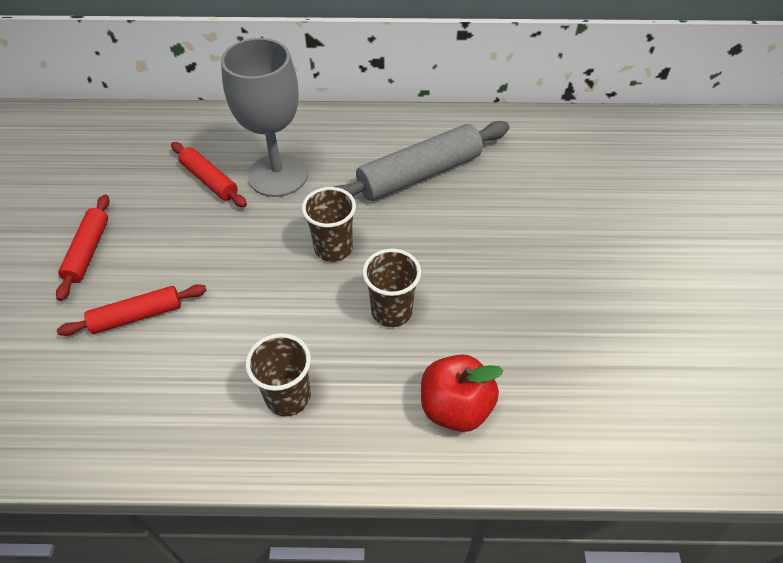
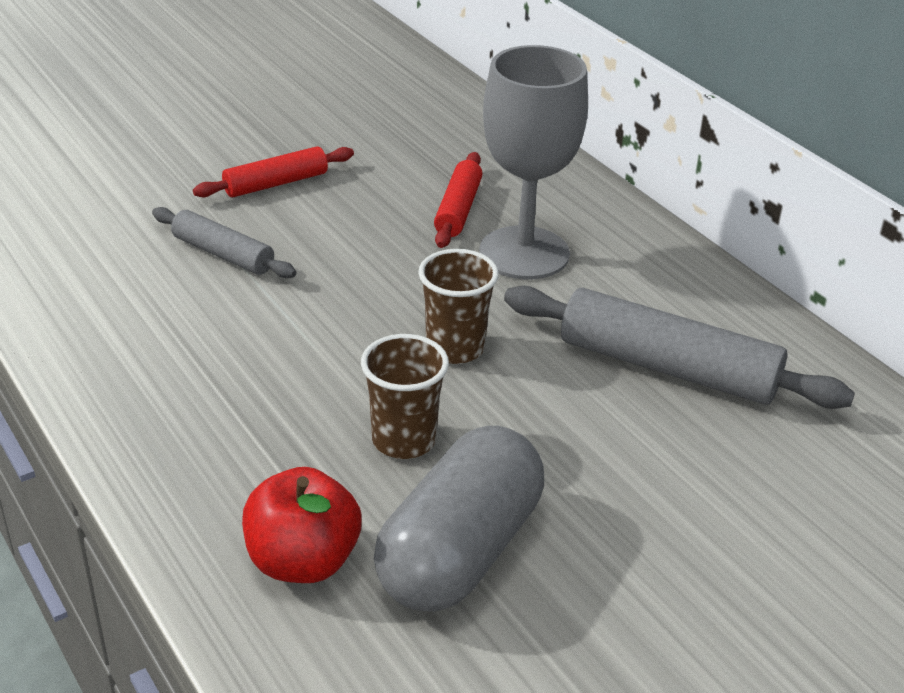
camera: 55 degrees right, 15 degrees down
red rolling pin [57,284,207,336] -> grey rolling pin [152,207,296,278]
brown cup [246,333,311,417] -> none
none -> grey capsule [374,426,544,612]

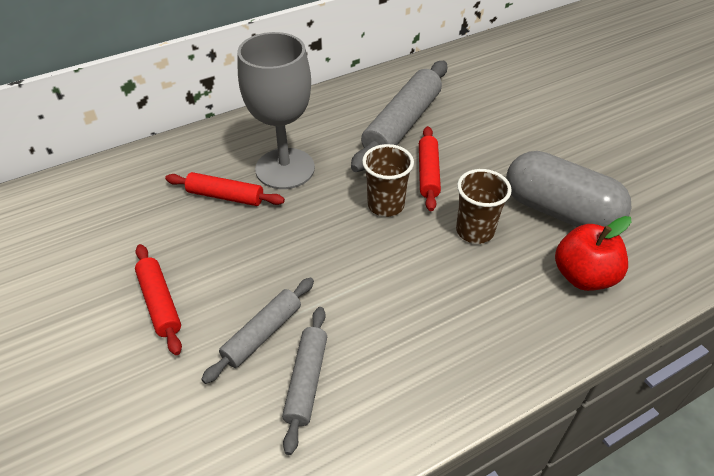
camera: 85 degrees left, 10 degrees up
none -> grey rolling pin [282,307,327,455]
none -> red rolling pin [419,126,441,211]

